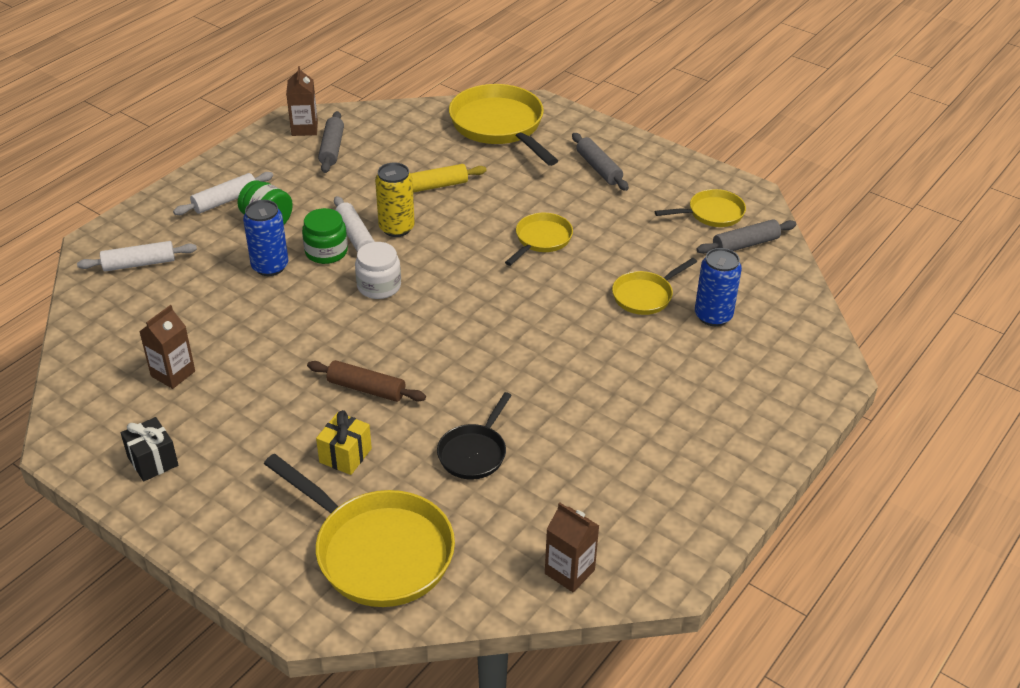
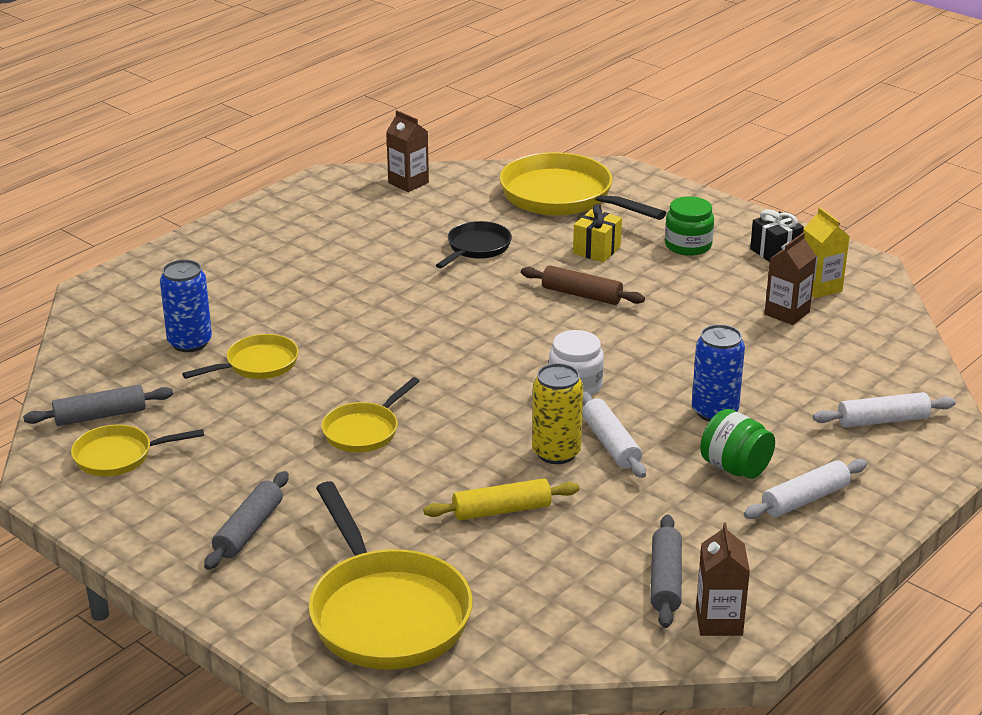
camera: 175 degrees left, 10 degrees down
green jar [302,208,348,264] -> green jar moved to [665,196,714,256]
grey rolling pin [572,133,629,191] -> grey rolling pin turned 45 degrees clockwise [204,471,289,570]
none -> yellow carton [803,207,850,298]

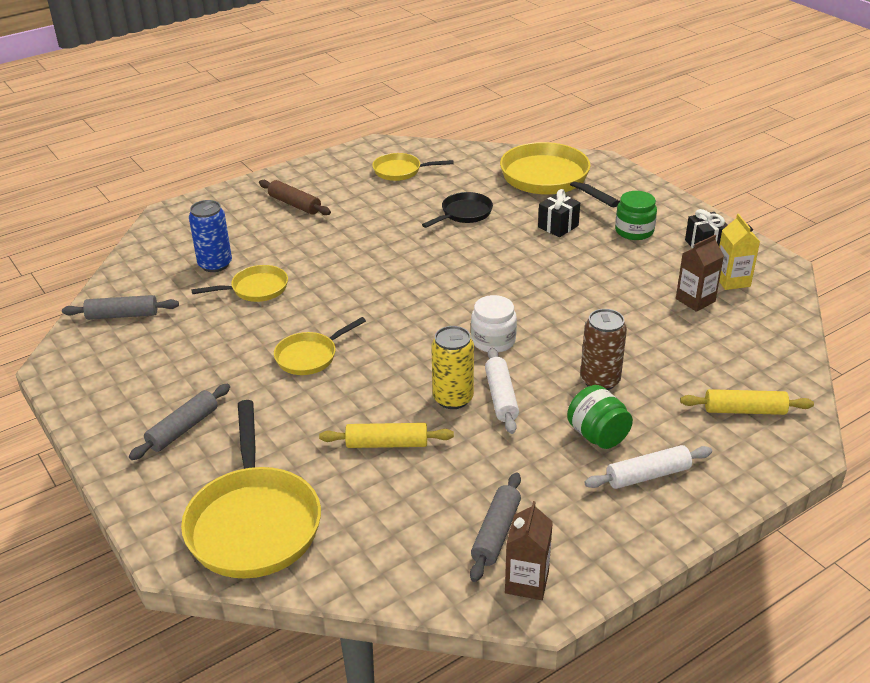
camera: 15 degrees right, 5 degrees up
yellow pan [71,424,204,476] -> yellow pan moved to [372,153,454,181]
brown carton [386,110,429,192] -> none
brown rolling pin [521,265,645,305] -> brown rolling pin moved to [259,180,331,215]
yellow gift [573,204,622,262] -> black gift [538,189,580,237]
blue can [692,324,745,421] -> brown can [580,309,627,390]
white rolling pin [813,392,956,427] -> yellow rolling pin [680,389,814,415]

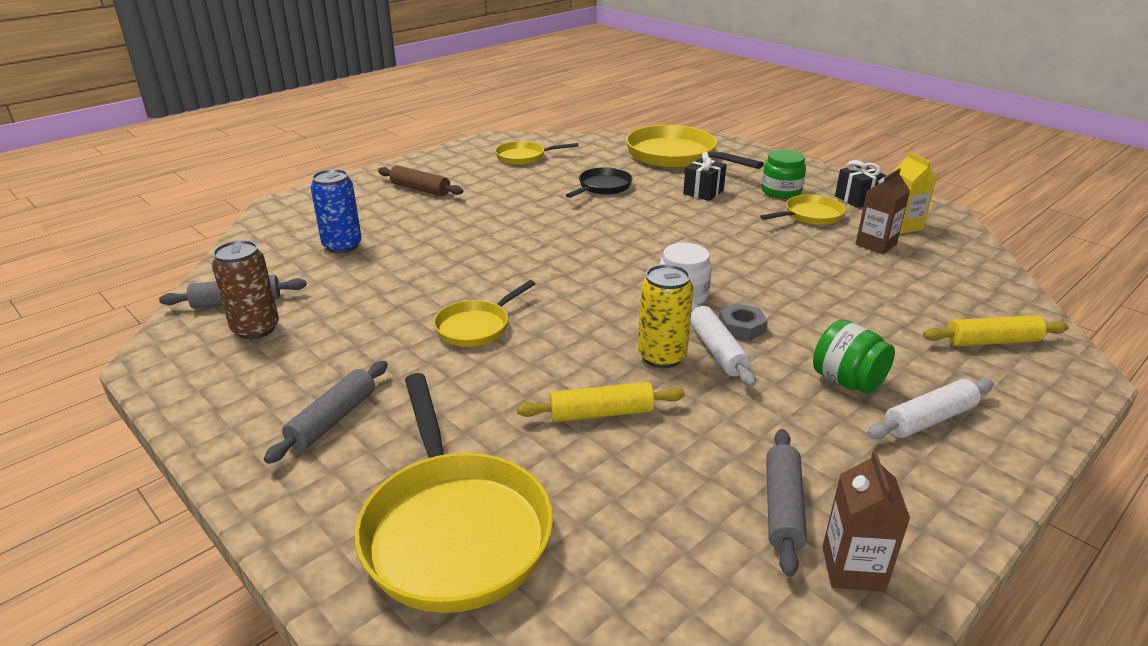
camera: 10 degrees left, 5 degrees down
yellow pan [191,265,288,302] -> yellow pan moved to [760,194,846,225]
brown can [580,309,627,390] -> brown can moved to [212,240,279,339]
none -> grey nut [719,303,768,341]

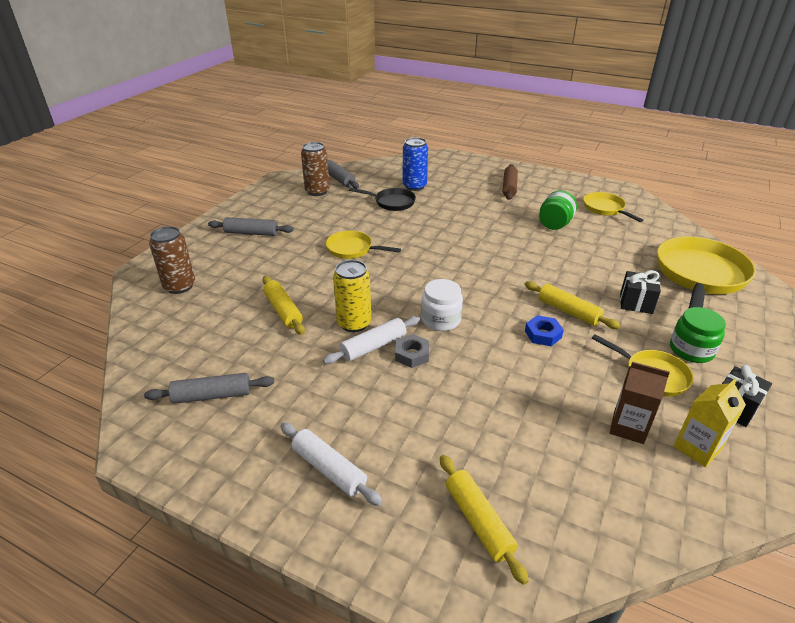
camera: 70 degrees right, 5 degrees up
yellow pan [355,373,553,613] -> brown can [149,226,195,294]
black pan [566,167,632,198] -> black pan moved to [349,188,416,211]
green jar [813,319,895,394] -> green jar moved to [539,190,577,230]
brown carton [822,451,910,592] -> none
none -> yellow rolling pin [525,281,621,329]
none -> blue nut [525,315,564,346]

